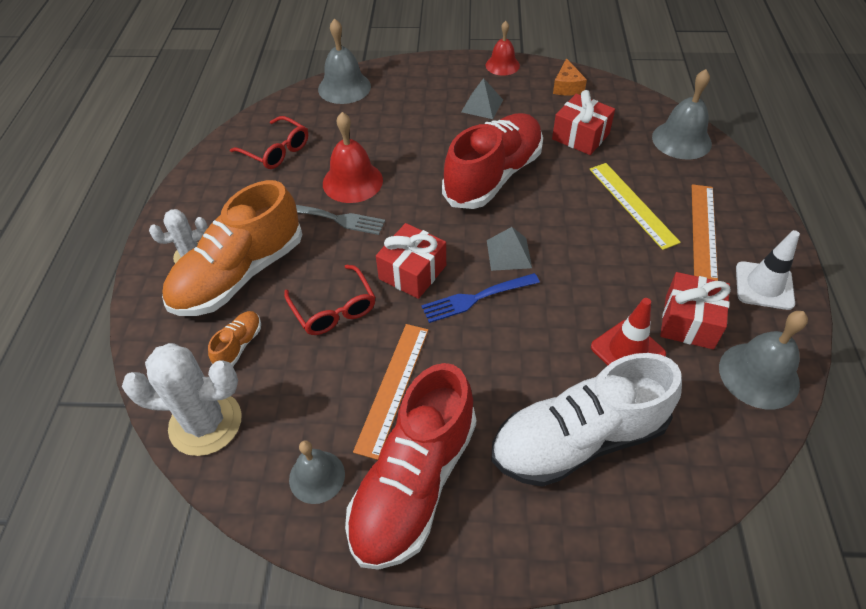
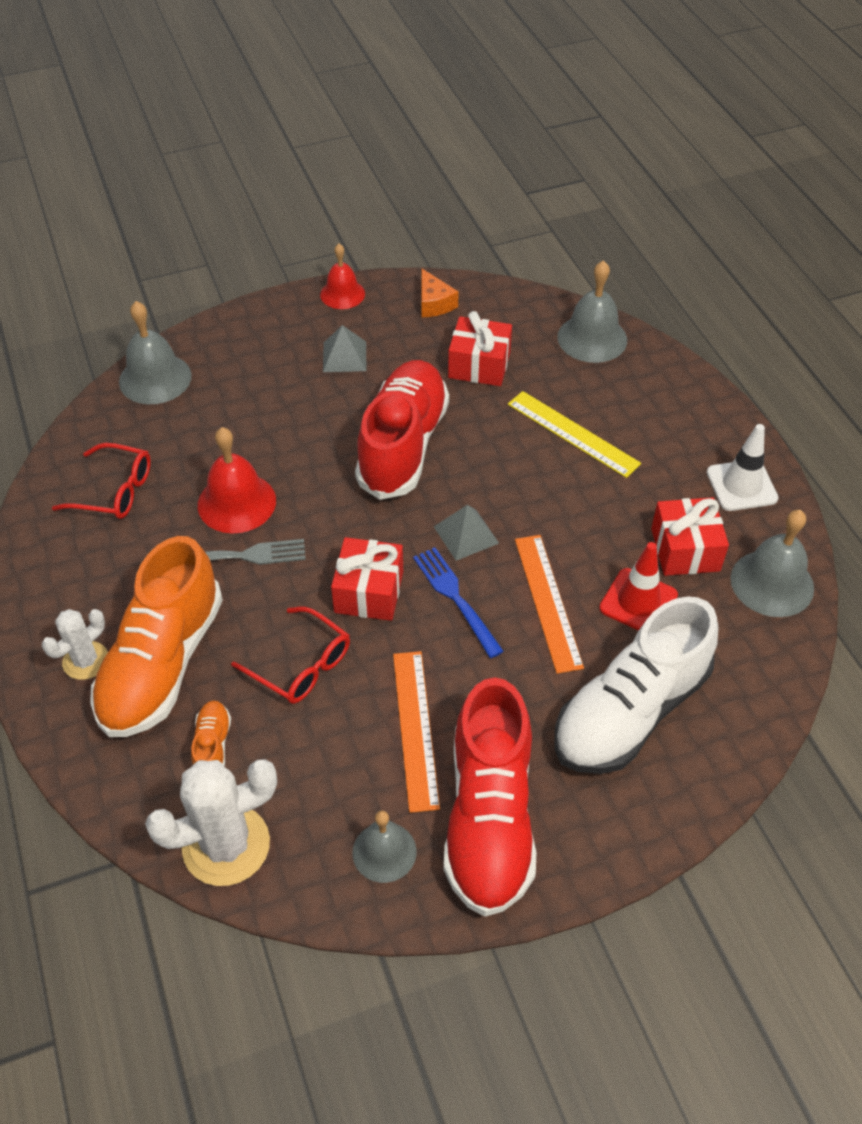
camera: 25 degrees left, 0 degrees up
blue fork [421,273,540,323] -> blue fork turned 105 degrees clockwise [413,547,504,658]
orange ruler [692,184,718,281] -> orange ruler moved to [515,535,584,674]

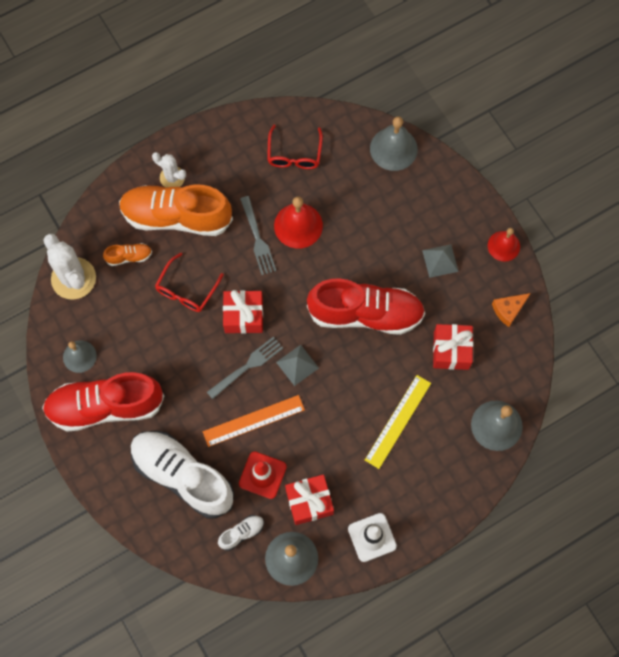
camera: 80 degrees right, 20 degrees up
orange ruler [393,651,440,813] -> none
blue fork [413,547,504,658] -> grey fork [207,336,283,399]
none -> white shoe [218,515,264,551]

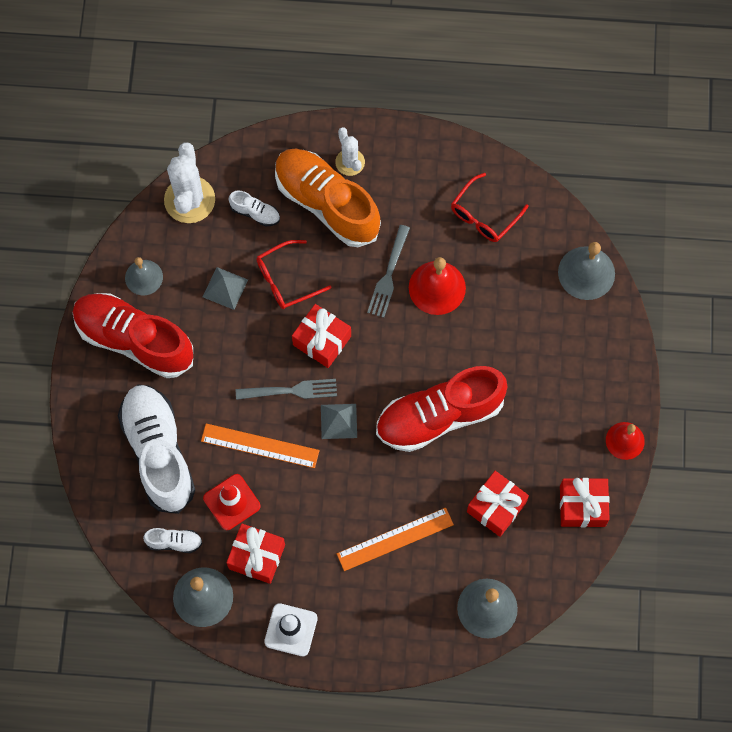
camera: 35 degrees right, 0 degrees up
orange shoe [103,243,152,266] -> white shoe [229,191,280,226]
red shoe [307,278,425,335] -> red shoe turned 120 degrees clockwise [376,366,508,452]
yellow ruler [365,375,431,469] -> orange ruler [337,508,454,571]
grey pyramid [422,244,459,278] -> grey pyramid moved to [203,267,248,310]
orange cheese [492,293,531,327] -> red gift [560,478,610,527]

